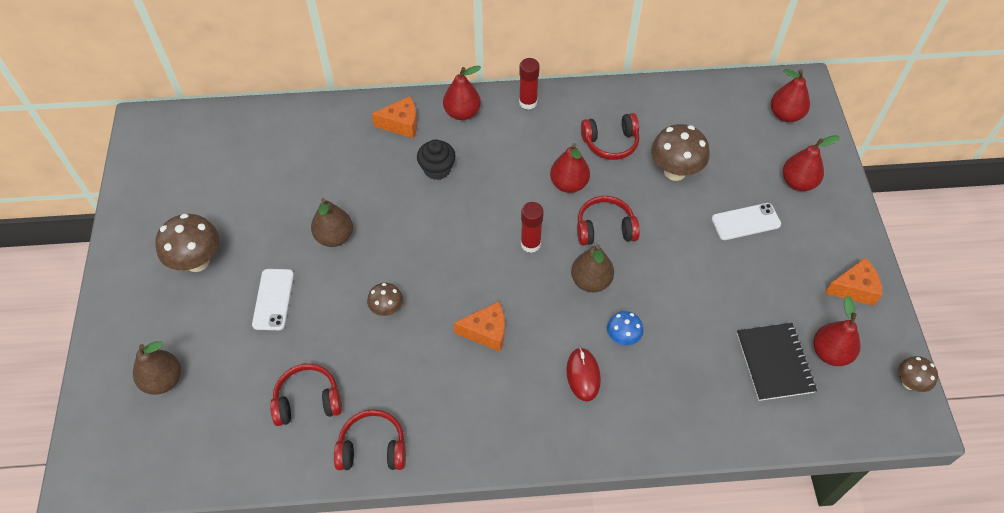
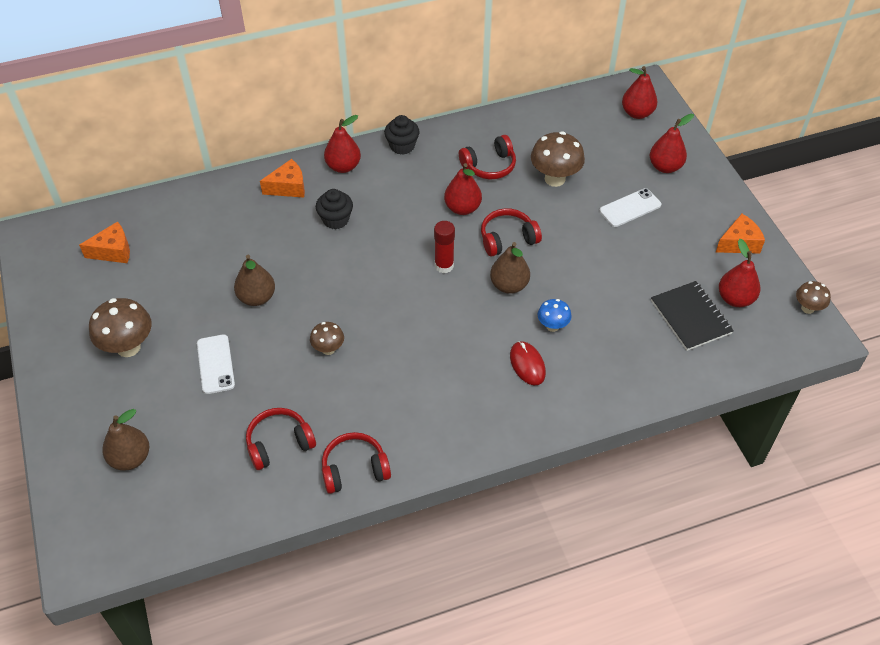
camera: 15 degrees left, 5 degrees down
orange cheese [454,301,505,352] -> orange cheese moved to [79,221,130,263]
red glue stick [519,58,540,110] -> black cupcake [384,115,419,155]

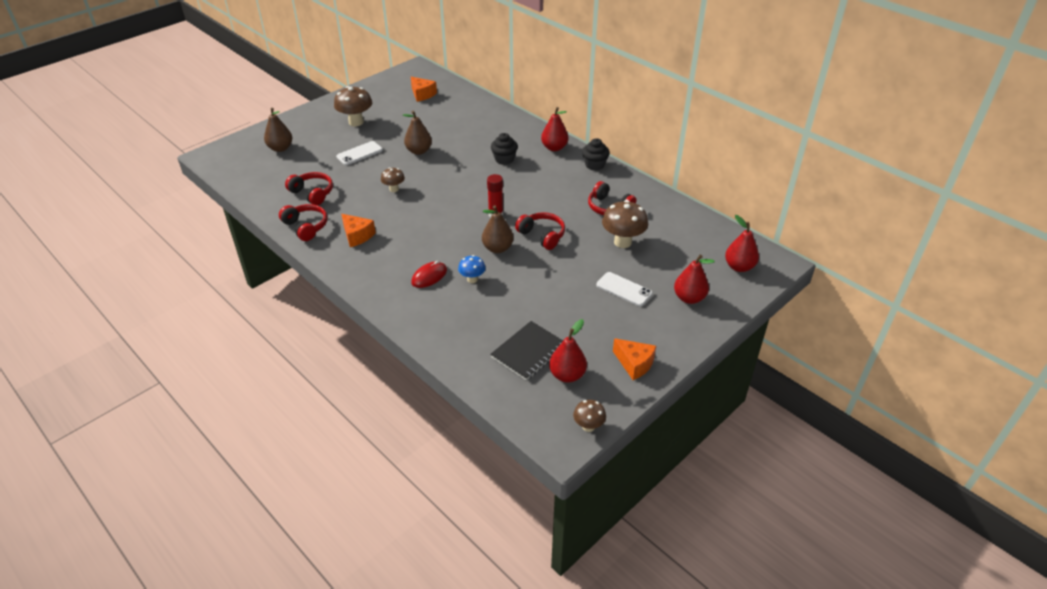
camera: 65 degrees right, 10 degrees down
orange cheese [260,159,305,198] -> orange cheese moved to [341,214,376,247]
red pear [444,163,482,215] -> none

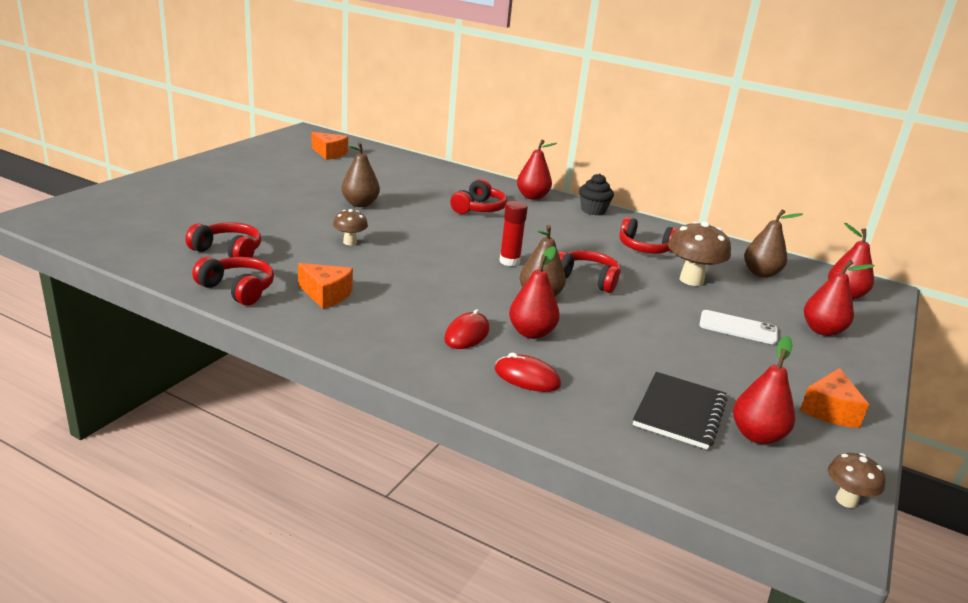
camera: 20 degrees left, 15 degrees down
brown pear [264,108,292,152] -> brown pear moved to [744,209,803,278]
brown mushroom [334,86,372,126] -> none
white phone [336,141,383,165] -> none
blue mushroom [458,255,486,283] -> red pear [509,246,560,339]
black cupcake [491,133,518,165] -> red headphones [450,179,507,214]
orange cheese [613,338,656,380] -> orange cheese turned 90 degrees clockwise [800,368,869,428]
none -> red mouse [495,353,561,392]

